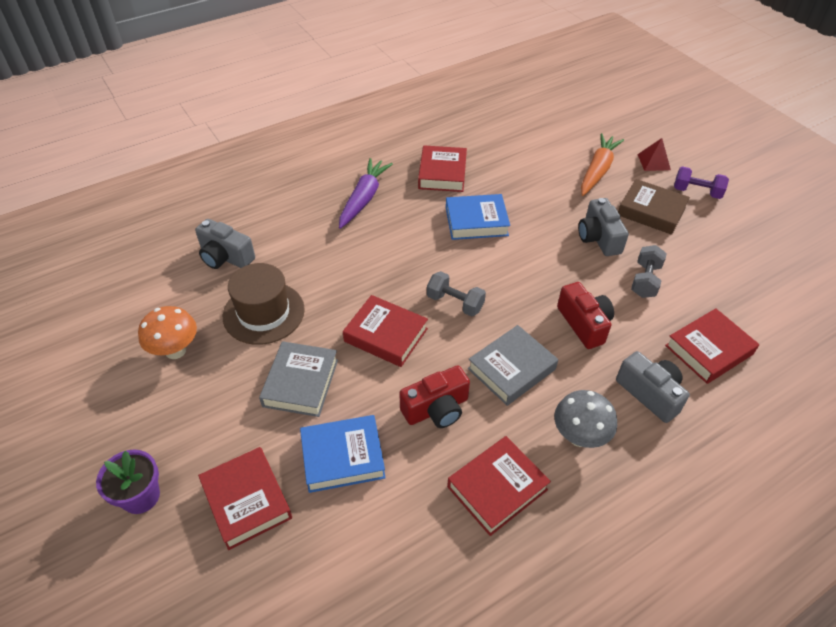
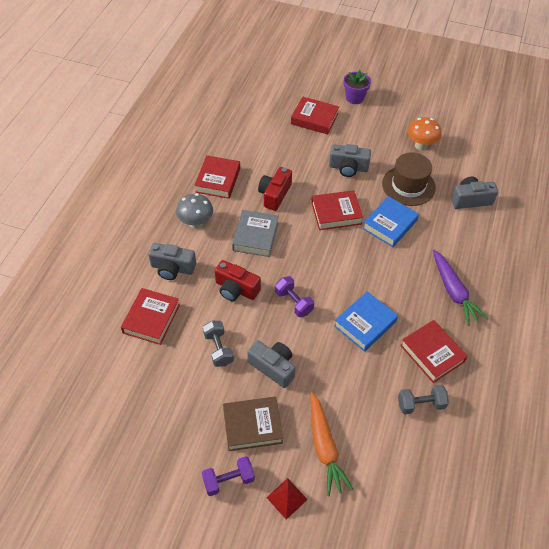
camera: 140 degrees right, 5 degrees up
grey book [259,341,338,417] -> grey camera [329,144,371,177]
blue book [300,415,386,493] -> blue book moved to [362,196,419,247]
grey dumbbell [427,271,486,317] -> grey dumbbell moved to [398,385,449,414]
none -> purple dumbbell [275,276,314,317]

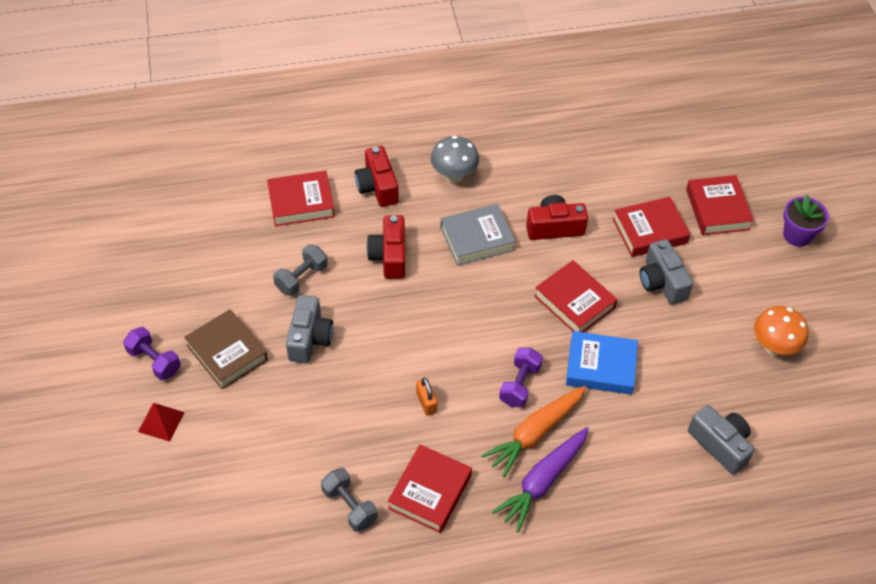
camera: 60 degrees right, 0 degrees up
grey camera [148,243,196,280] -> red camera [355,146,399,207]
red book [194,155,240,199] -> red book moved to [613,197,691,257]
purple dumbbell [275,276,314,317] -> purple dumbbell moved to [499,348,543,407]
orange carrot [311,392,354,496] -> orange carrot moved to [481,386,586,477]
blue book [334,291,398,352] -> orange padlock [416,378,438,416]
brown hat [382,152,436,206] -> none

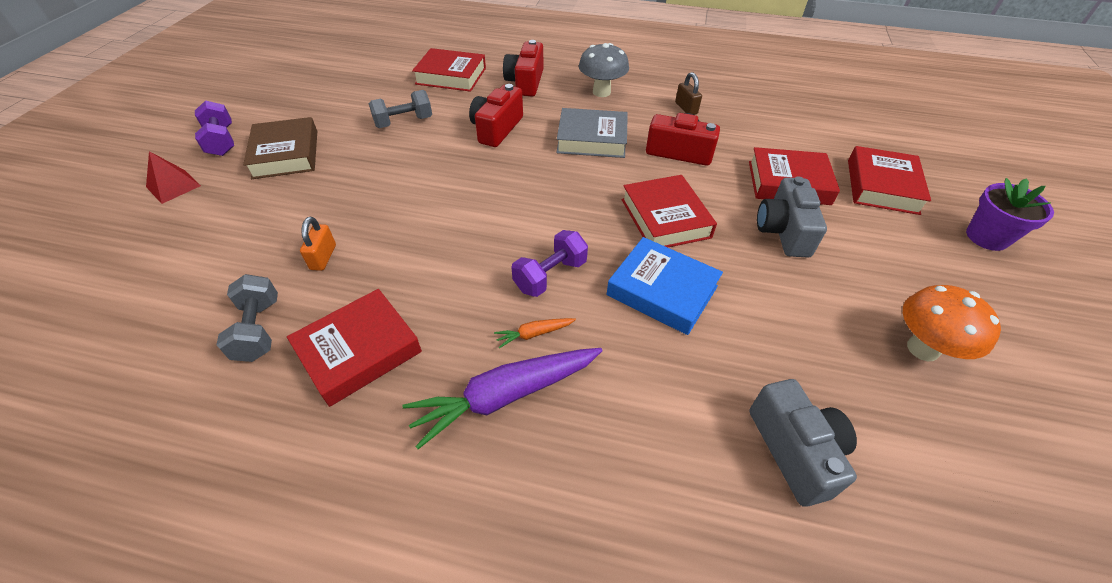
camera: 25 degrees right, 5 degrees down
grey camera [286,295,333,363] -> none
orange padlock [416,378,438,416] -> orange padlock moved to [300,217,336,271]
orange carrot [481,386,586,477] -> orange carrot [494,318,576,348], size x0.45
none -> brown padlock [675,72,702,115]

